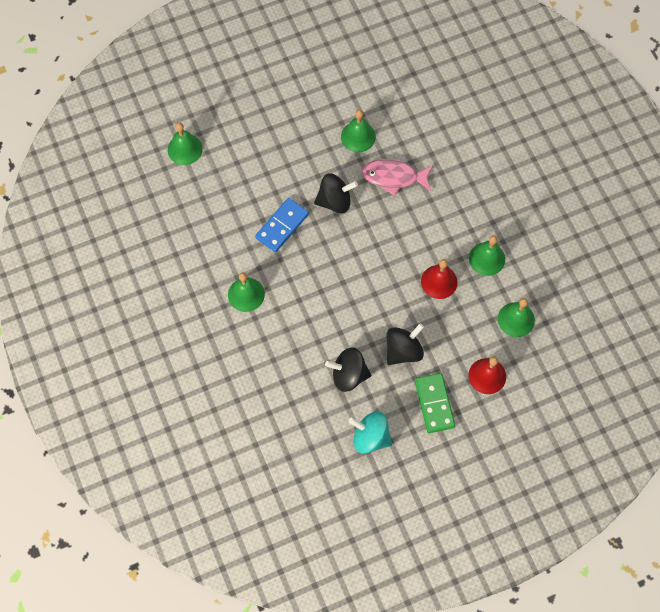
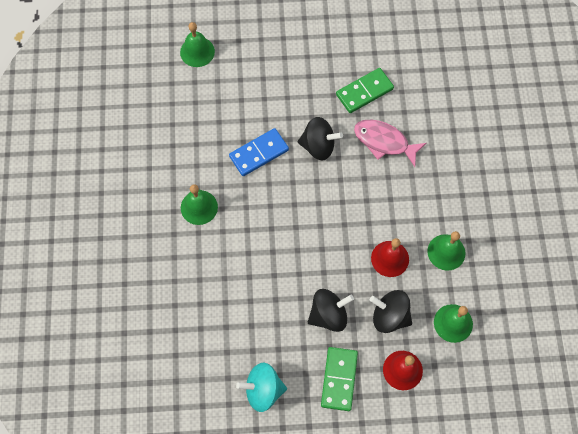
camera: 20 degrees right, 0 degrees up
black spinning top [325,347,371,392] -> black spinning top moved to [370,290,412,333]
green bell [341,109,376,152] -> green domino [336,68,394,113]
turquoise spinning top [348,411,392,454] -> turquoise spinning top turned 45 degrees counterclockwise [236,362,287,412]

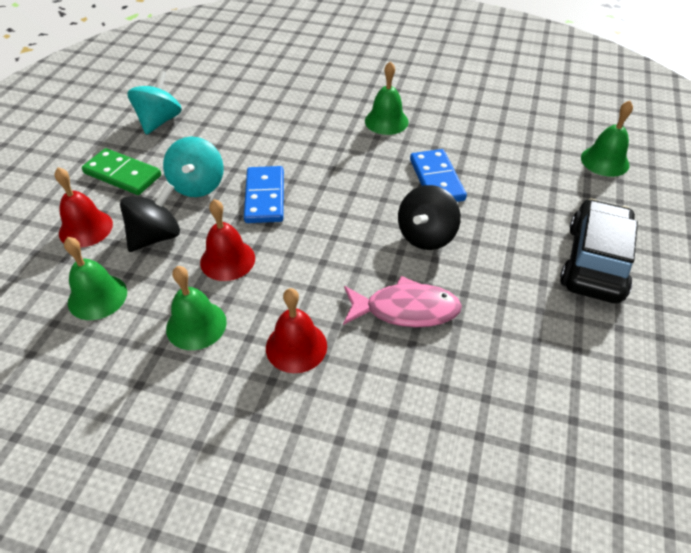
camera: 110 degrees right, 20 degrees down
black spinning top [308,289,354,332] -> turquoise spinning top [163,137,224,197]
green domino [336,68,394,113] -> none
pink fish [354,120,427,167] -> pink fish turned 45 degrees clockwise [343,276,462,328]
none -> blue domino [244,166,284,223]
none -> red bell [266,288,327,373]
none -> black car [560,199,638,304]

